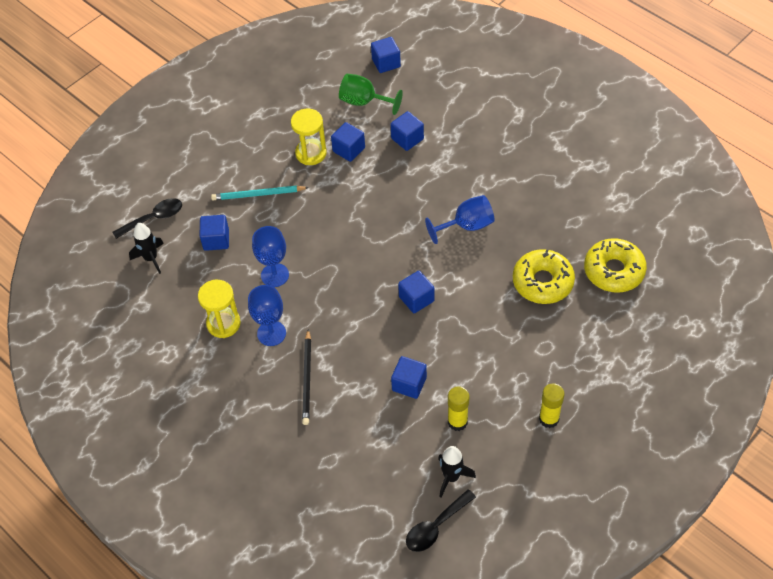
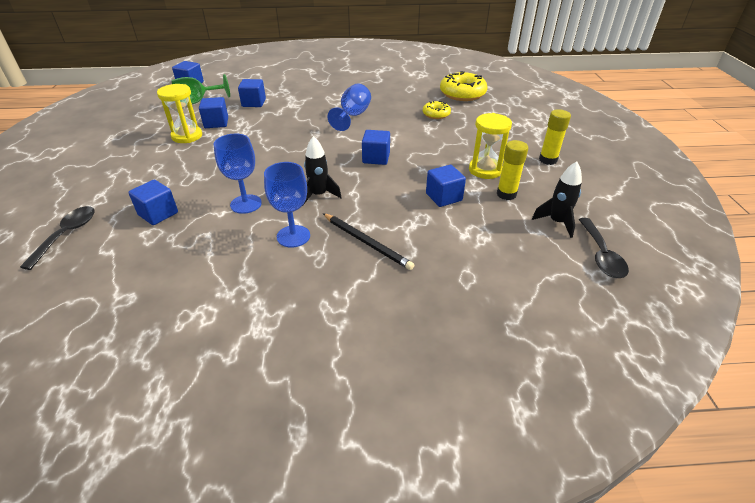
camera: 50 degrees left, 15 degrees down
black rocket [129,223,164,274] -> black rocket moved to [303,136,342,205]
yellow hourglass [198,280,241,338] -> yellow hourglass moved to [469,113,512,179]
turquoise pencil [211,186,309,200] -> none
yellow donut [513,249,575,304] -> yellow donut [423,101,451,119], size x0.56

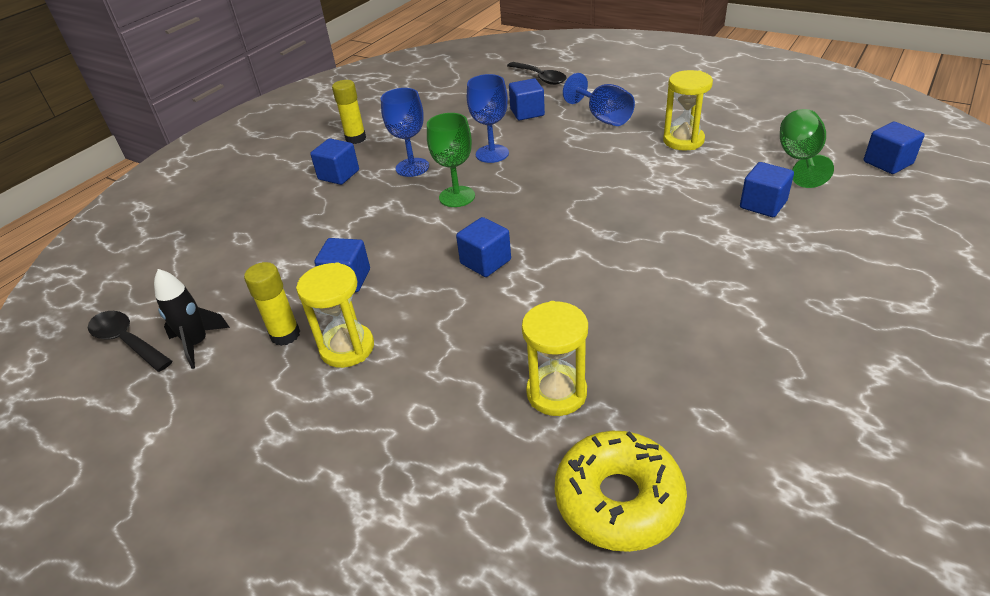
camera: 130 degrees right, 0 degrees up
blue cube [199,97,228,128] -> blue cube moved to [310,138,359,185]
black rocket [303,136,342,205] -> green goblet [427,113,475,207]
black pencil [323,213,414,270] -> none
blue goblet [327,84,371,131] -> blue goblet moved to [563,73,635,126]
yellow donut [423,101,451,119] -> yellow hourglass [522,301,588,416]
yellow glue stick [539,109,571,165] -> yellow glue stick moved to [332,80,366,144]

